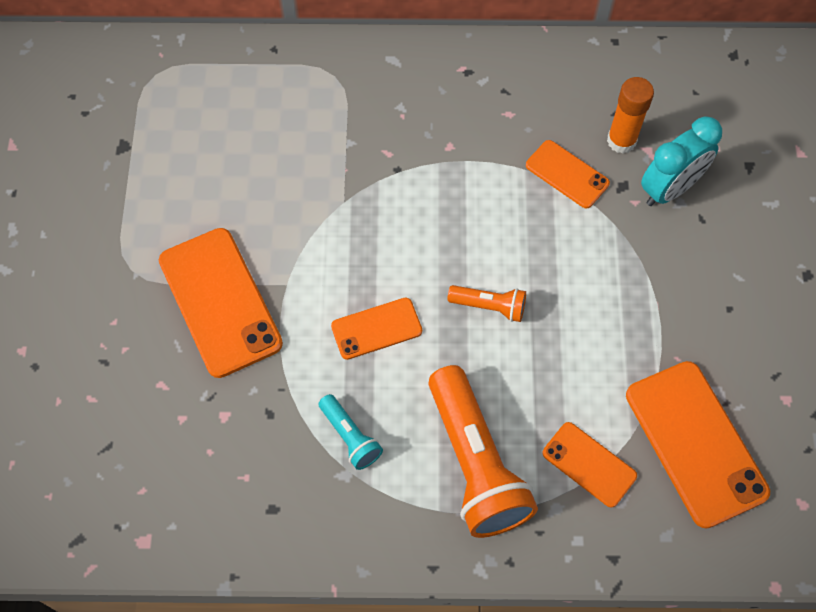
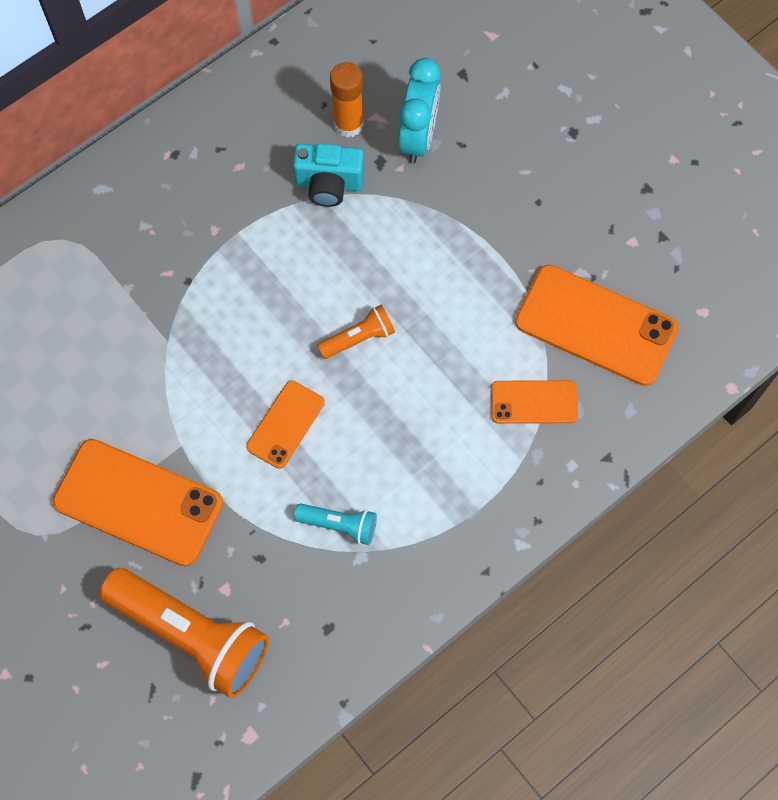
camera: 40 degrees left, 5 degrees up
orange flashlight [428,365,538,538] -> orange flashlight moved to [99,568,269,698]
orange phone [526,140,610,208] -> turquoise camera [293,143,364,207]

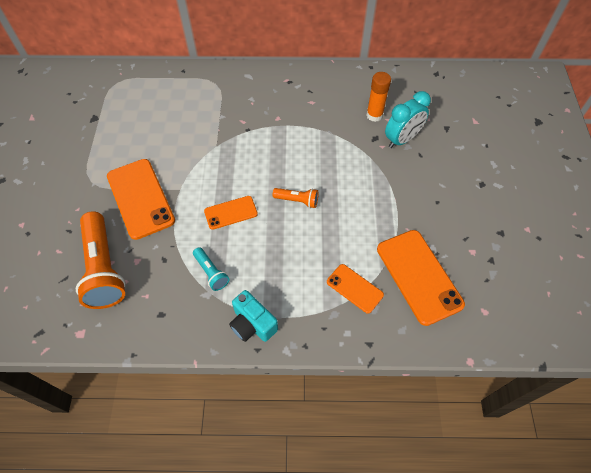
camera: 40 degrees right, 10 degrees down
turquoise camera [293,143,364,207] -> turquoise camera moved to [229,290,278,342]

